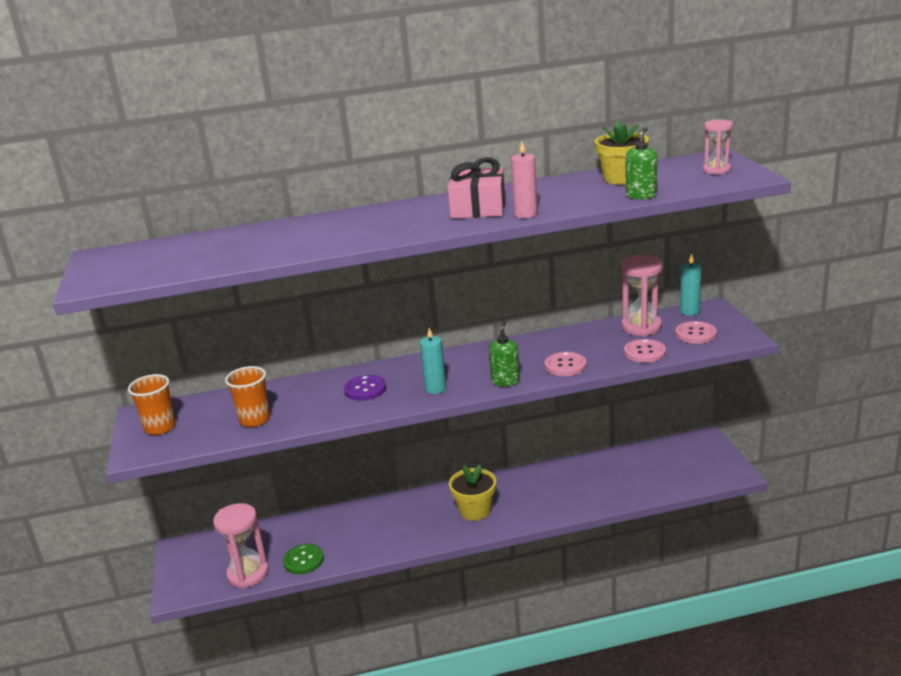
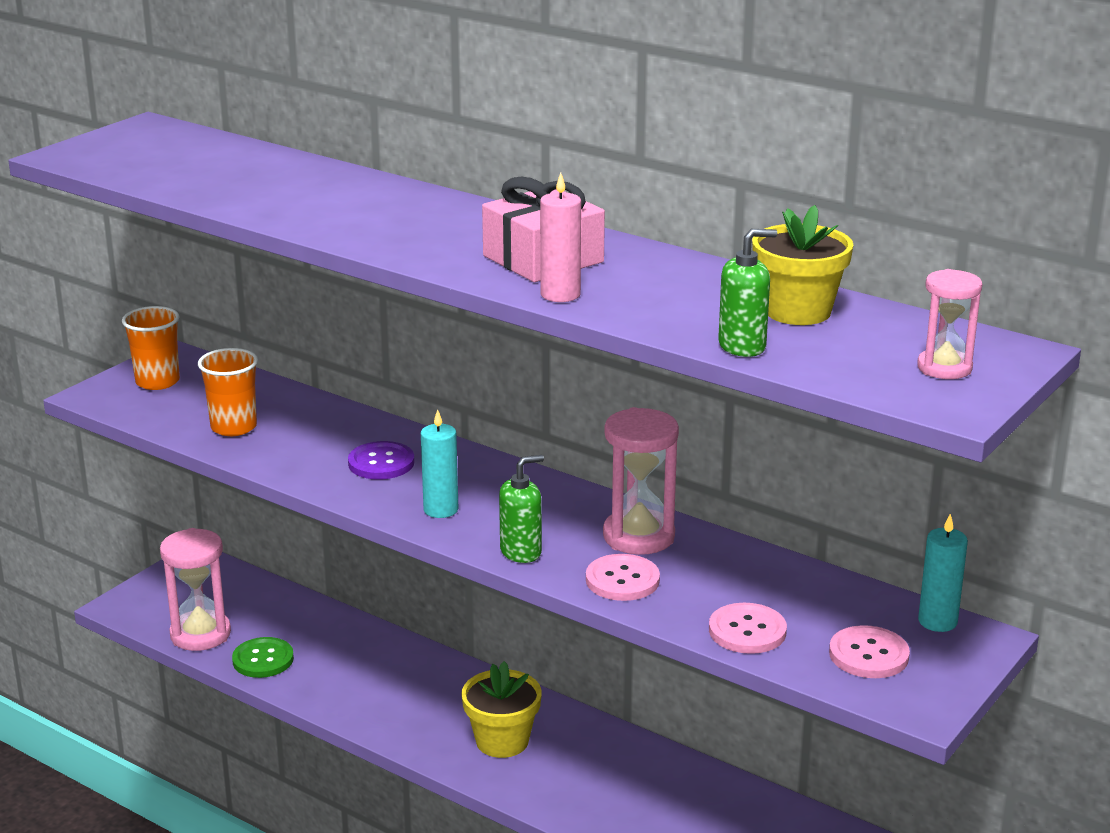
camera: 45 degrees right, 0 degrees up
pink hourglass [621,255,663,336] -> pink hourglass moved to [603,407,679,555]

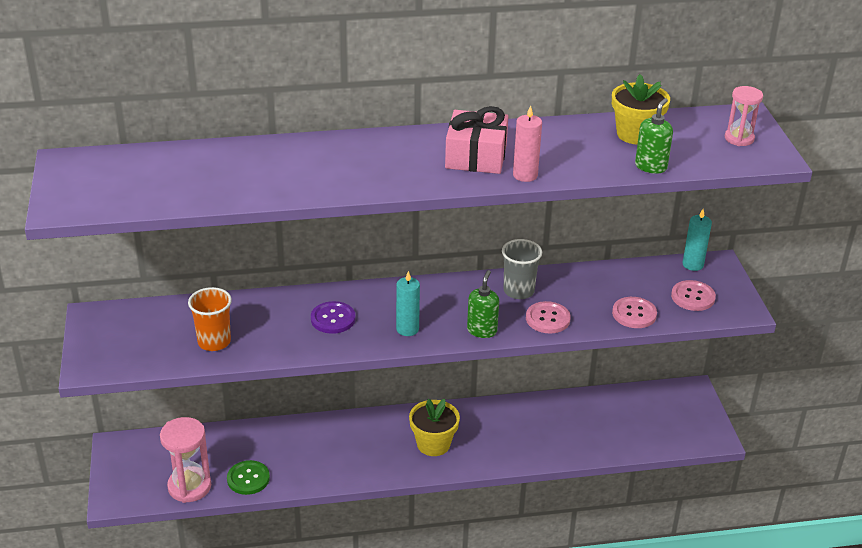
camera: 45 degrees left, 10 degrees up
orange cup [122,306,180,390] -> none
pink hourglass [603,407,679,555] -> grey cup [502,239,542,299]

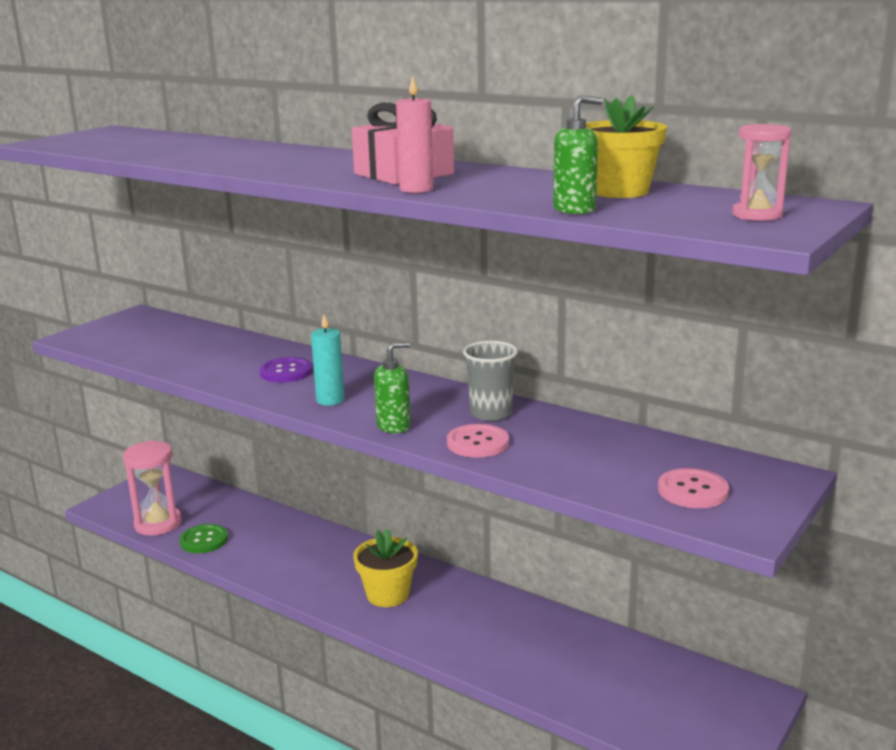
camera: 45 degrees right, 15 degrees down
orange cup [188,287,232,351] -> none
pink button [612,297,657,328] -> none
turquoise candle [682,209,712,271] -> none

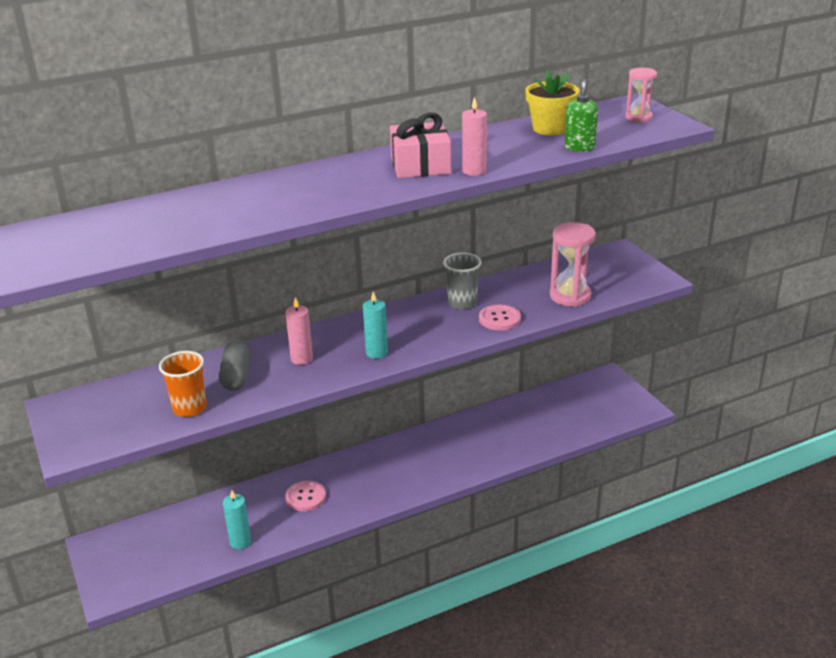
camera: 60 degrees left, 10 degrees up
pink hourglass [123,441,182,536] -> pink hourglass moved to [550,222,596,307]
green button [179,524,228,553] -> turquoise candle [223,490,251,549]
purple button [259,357,313,382] -> pink candle [285,297,313,365]
yellow flower pot [353,528,418,607] -> none
green soap dispenser [374,342,411,433] -> none
pink button [658,468,729,508] -> pink button moved to [285,481,326,511]
none -> orange cup [159,351,207,417]
none -> grey capsule [219,341,251,391]

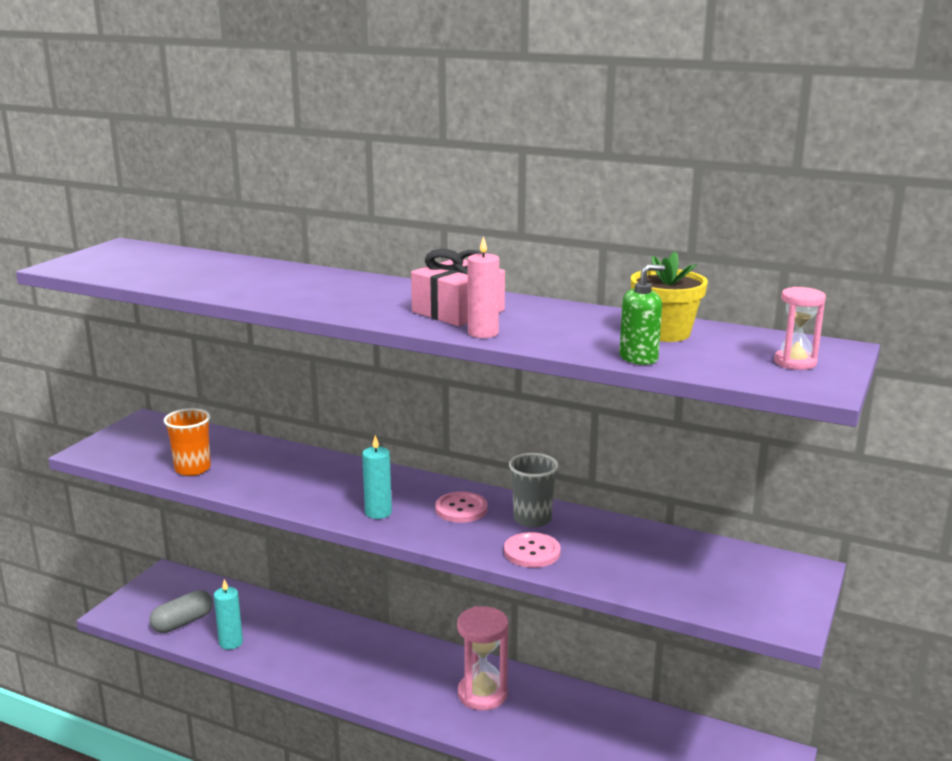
camera: 50 degrees right, 10 degrees down
grey capsule [219,341,251,391] -> grey capsule moved to [150,590,213,633]
pink candle [285,297,313,365] -> none
pink button [285,481,326,511] -> pink button moved to [435,492,488,523]
pink hourglass [550,222,596,307] -> pink hourglass moved to [457,606,509,710]

